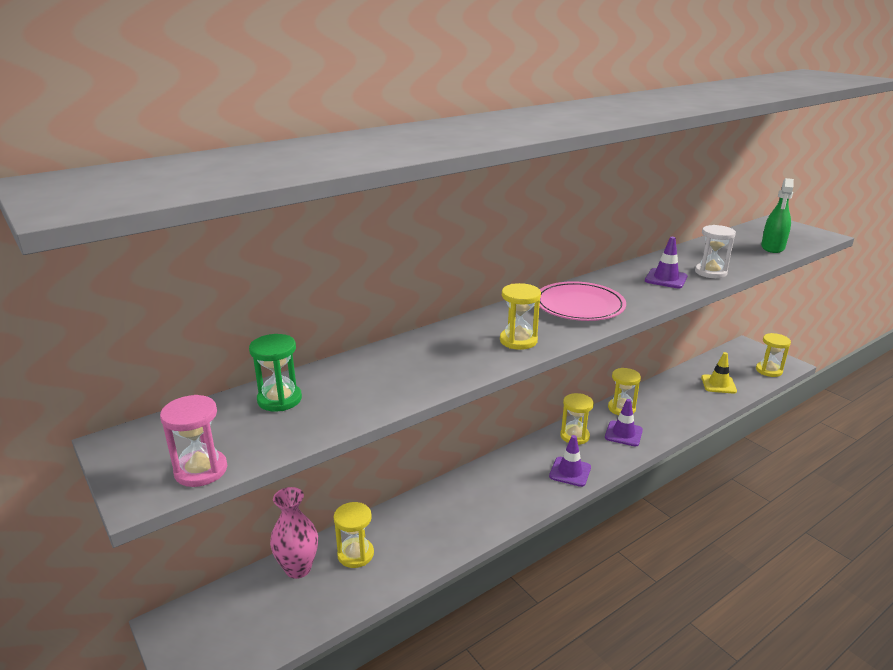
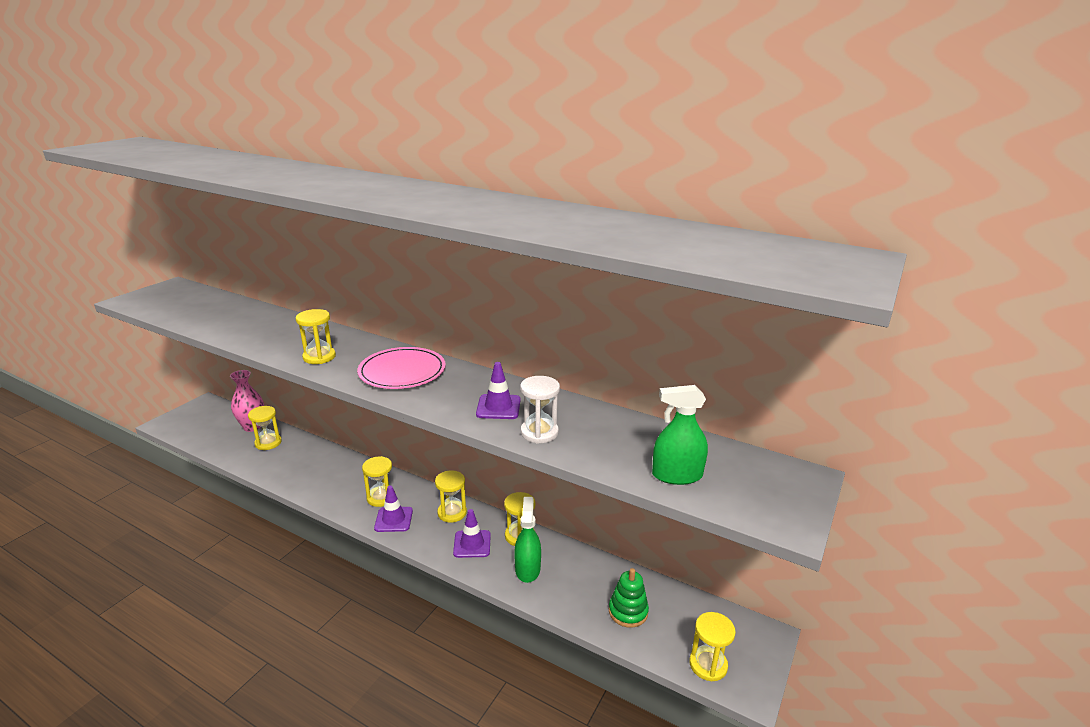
camera: 65 degrees right, 0 degrees up
pink hourglass [160,395,227,487] -> none
green hourglass [249,334,302,411] -> none
yellow traffic cone [701,352,737,394] -> green stacking toy [609,568,649,628]
none -> yellow hourglass [362,456,392,507]
none -> green spray bottle [514,497,541,583]

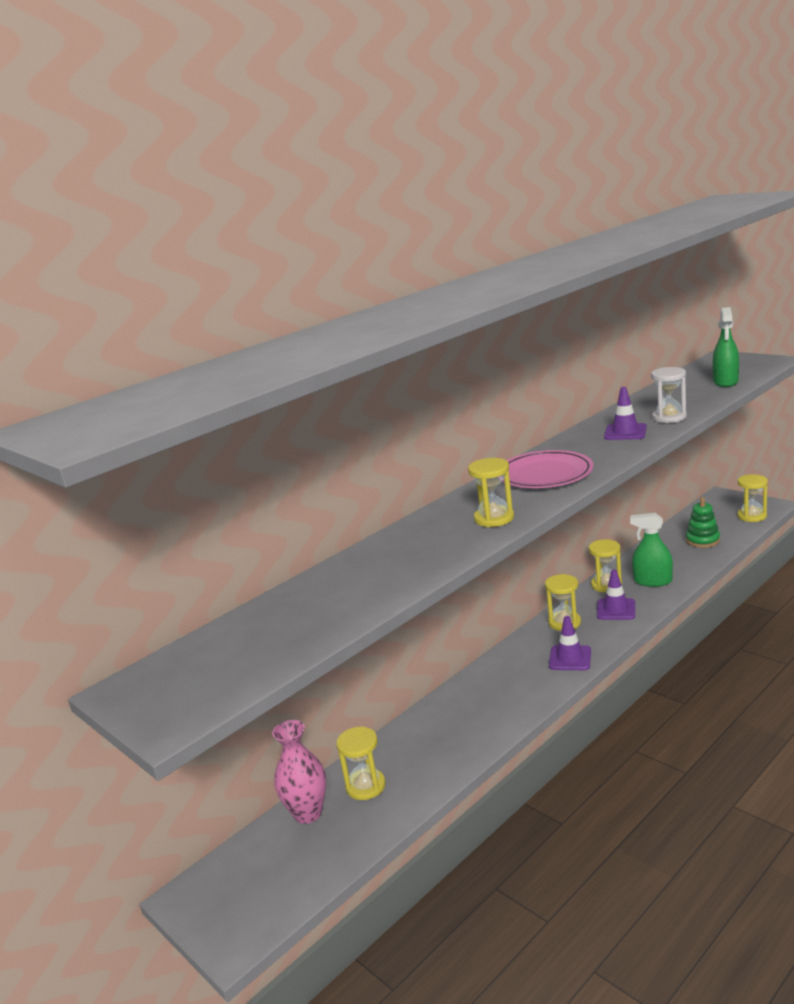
camera: 70 degrees left, 5 degrees down
yellow hourglass [362,456,392,507] -> none

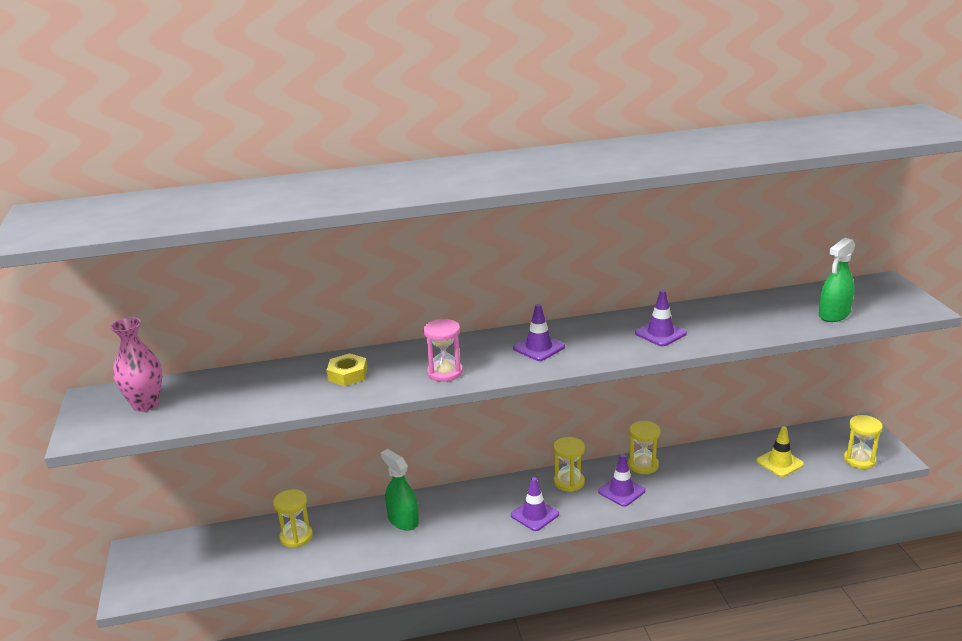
camera: 30 degrees right, 5 degrees up
pink vase [272,720,326,824] -> pink vase moved to [110,317,162,412]
yellow hourglass [468,458,514,527] -> pink hourglass [423,319,463,382]
pink plate [502,450,594,488] -> purple traffic cone [513,304,565,361]
green spray bottle [630,513,673,587] -> green spray bottle moved to [381,449,419,530]
white hourglass [651,367,687,423] -> none
green stacking toy [686,497,720,548] -> yellow traffic cone [756,426,804,477]
none -> yellow nut [327,353,367,386]

